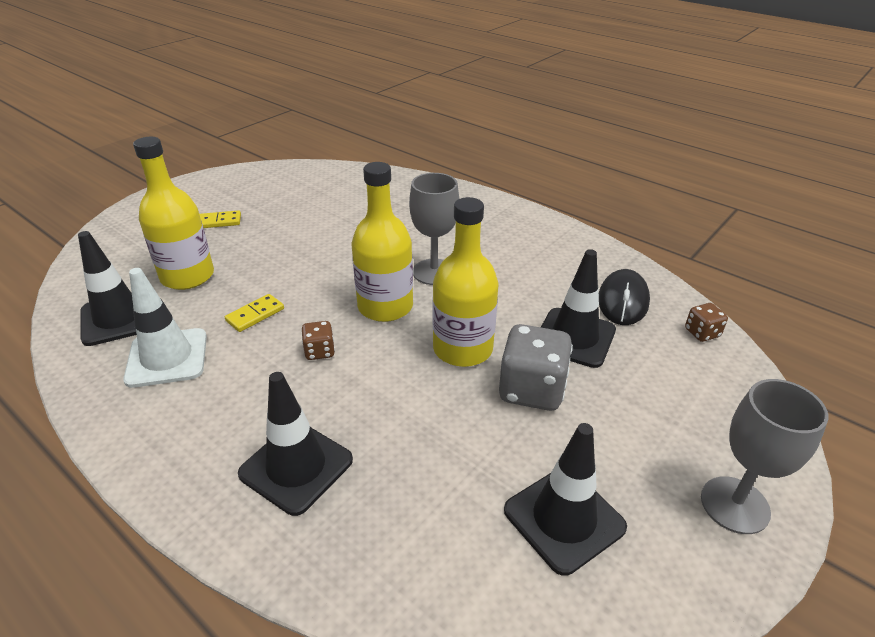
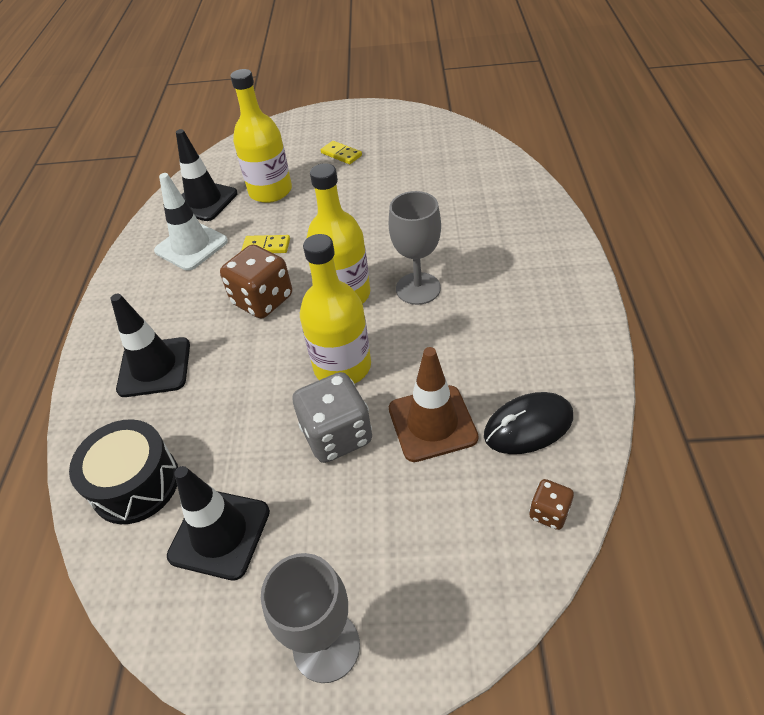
camera: 55 degrees right, 10 degrees up
brown dice [302,321,335,360] -> brown dice [220,245,292,318], size x1.98
black traffic cone [541,249,616,368] -> brown traffic cone [389,347,479,462]
none -> black drum [69,419,178,524]

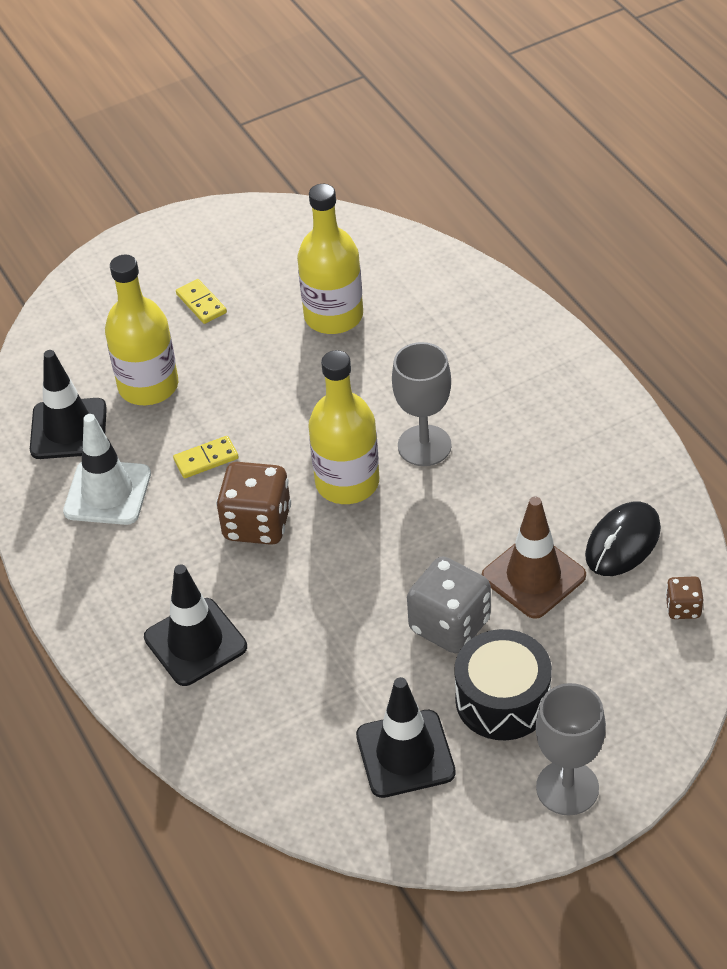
camera: 30 degrees left, 0 degrees up
black drum [69,419,178,524] -> black drum moved to [454,629,552,740]
yellow bottle [300,234,371,384] -> yellow bottle moved to [297,184,363,334]
yellow domino [321,141,362,164] -> yellow domino turned 45 degrees clockwise [176,279,227,324]

